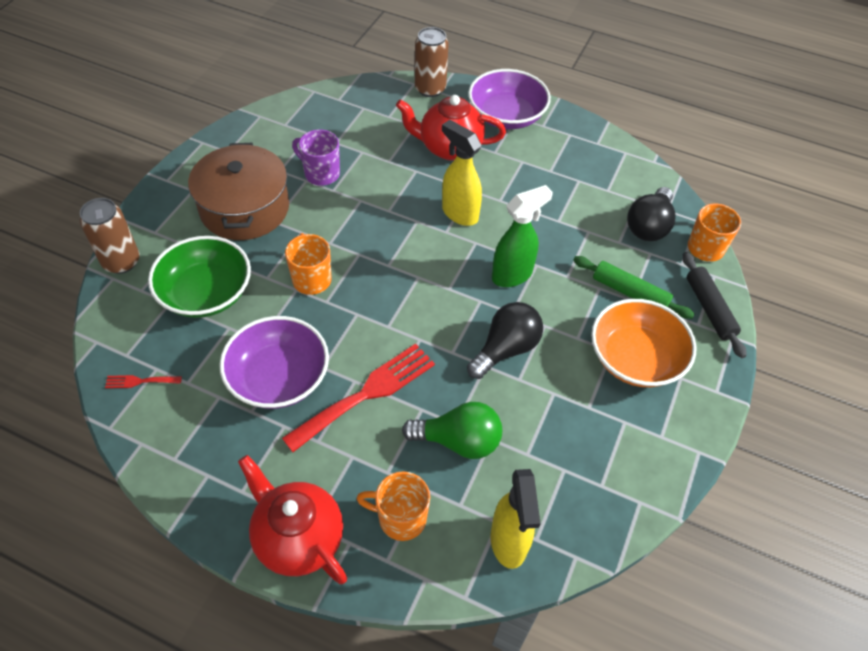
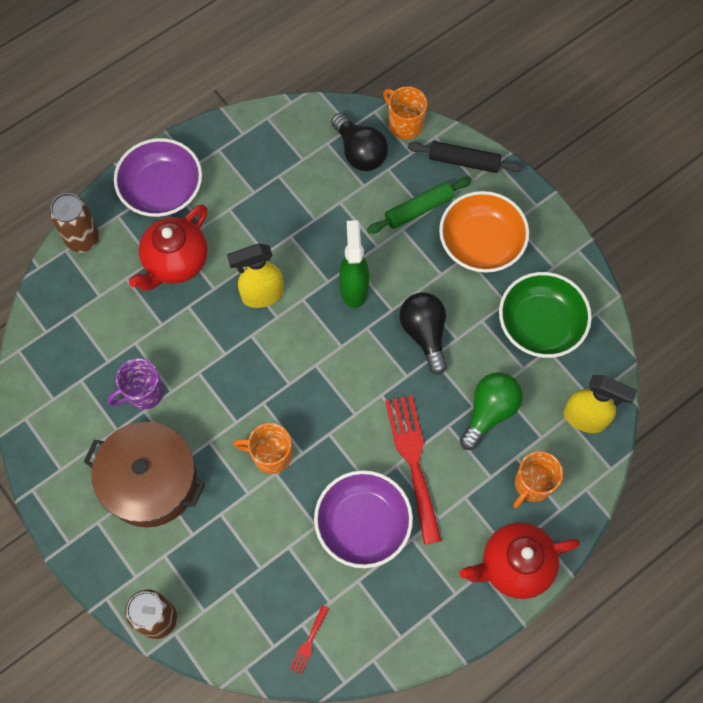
camera: 60 degrees left, 15 degrees up
green bowl [148,236,251,318] -> green bowl moved to [499,272,592,358]

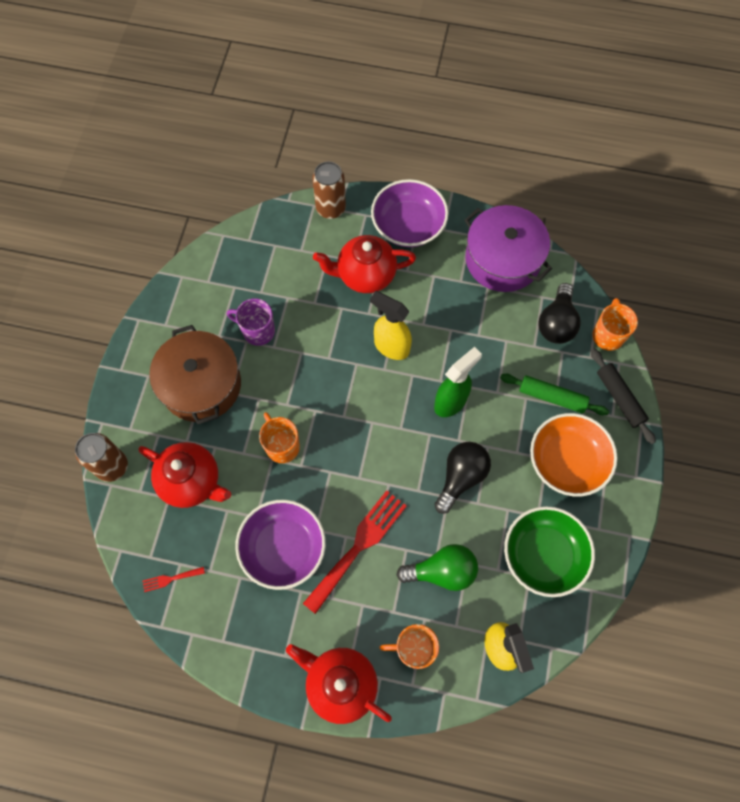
camera: 50 degrees right, 0 degrees up
none -> red teapot [139,442,231,508]
none -> purple pot [464,205,552,292]

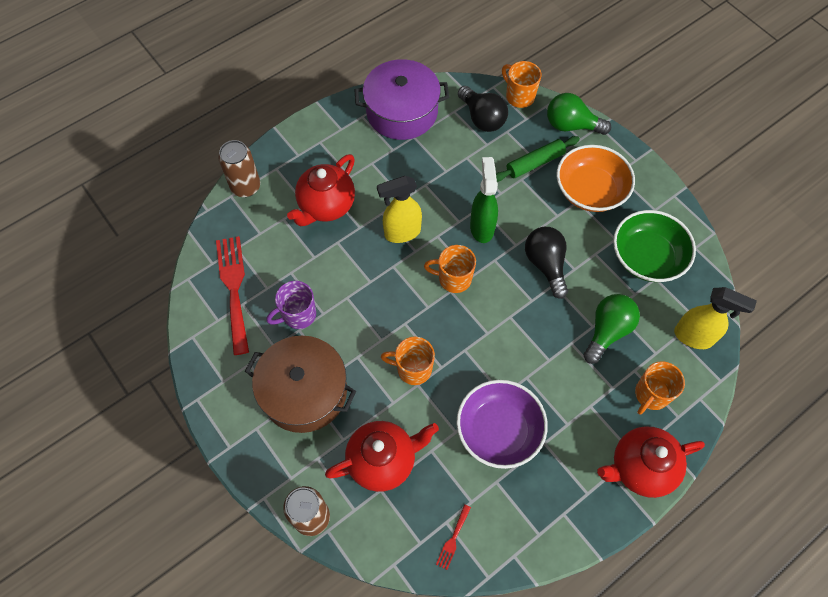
camera: 50 degrees left, 5 degrees down
red fork [303,490,407,614] -> red fork moved to [216,236,249,355]
purple bowl [371,179,448,247] -> none
black rolling pin [591,349,656,444] -> green light bulb [547,93,611,135]
none -> orange mug [424,245,476,293]

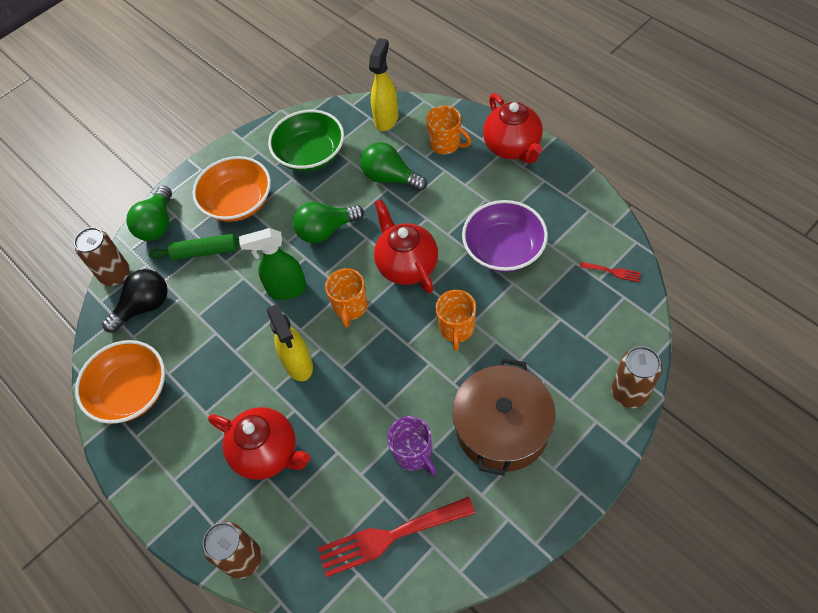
camera: 90 degrees left, 5 degrees down
red teapot [325,421,439,492] -> red teapot moved to [374,199,438,293]
purple pot [354,59,449,140] -> orange bowl [75,340,165,424]
green rolling pin [496,136,580,182] -> green rolling pin turned 60 degrees counterclockwise [148,234,240,260]
orange mug [502,61,541,108] -> brown can [74,227,130,286]
black light bulb [525,227,568,299] -> green light bulb [293,202,364,243]

